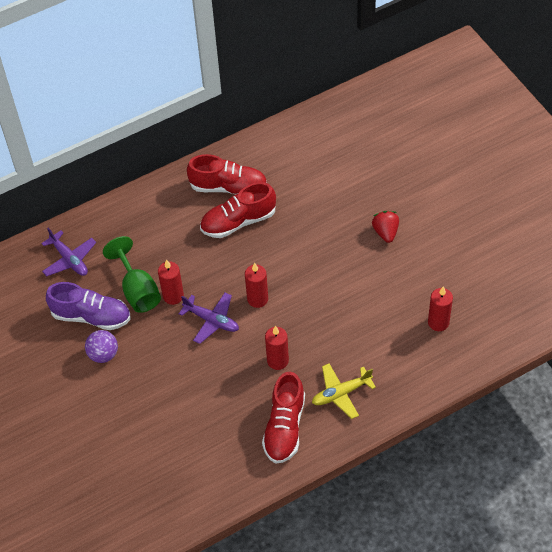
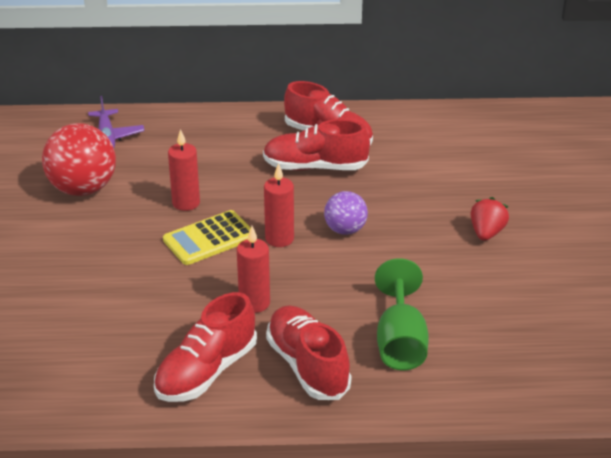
camera: 25 degrees right, 20 degrees down
purple shoe [46,282,131,330] -> red ball [42,123,116,196]
purple ball [85,330,118,363] -> purple ball moved to [324,191,368,235]
green goblet [103,236,161,313] -> green goblet moved to [375,258,429,370]
purple plane [179,292,239,344] -> yellow calculator [163,210,256,265]
yellow plane [312,364,376,419] -> red shoe [266,305,351,400]
red candle [428,286,453,331] -> none

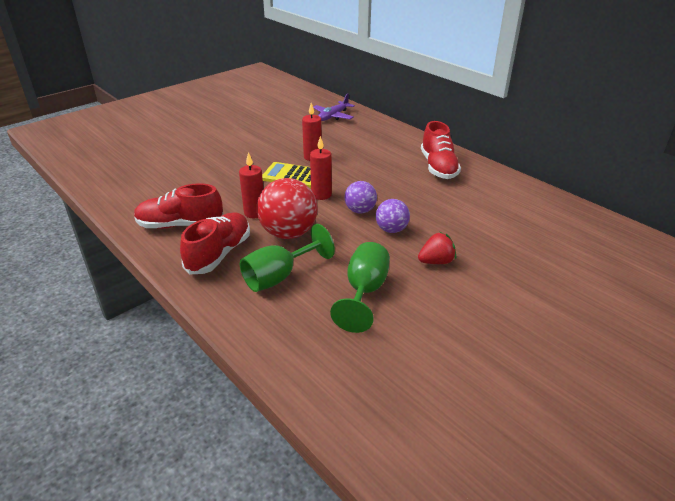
camera: 50 degrees right, 0 degrees up
red ball [42,123,116,196] -> red ball moved to [257,178,318,239]
red shoe [263,119,370,170] -> none
none -> green goblet [330,242,390,333]
none -> purple ball [376,199,410,233]

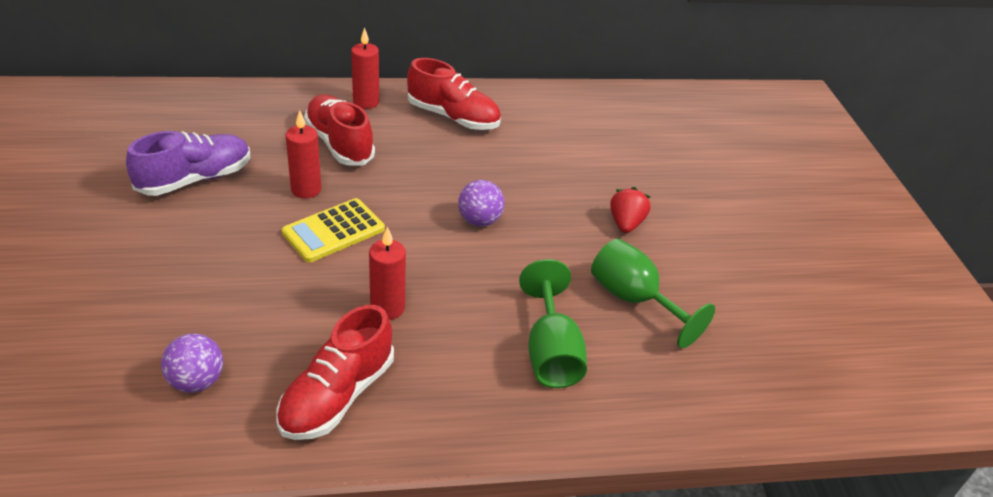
camera: 60 degrees left, 5 degrees up
red shoe [180,212,250,274] -> red shoe moved to [304,95,375,165]
red ball [257,178,318,239] -> none
red candle [310,136,332,200] -> red candle moved to [351,27,379,109]
purple plane [313,93,355,121] -> none
purple ball [376,199,410,233] -> purple ball moved to [161,333,223,393]
none -> purple shoe [126,131,250,196]

